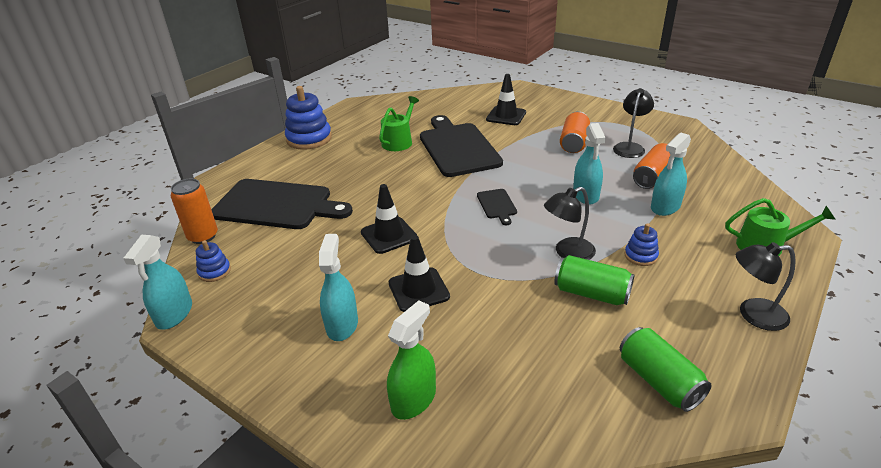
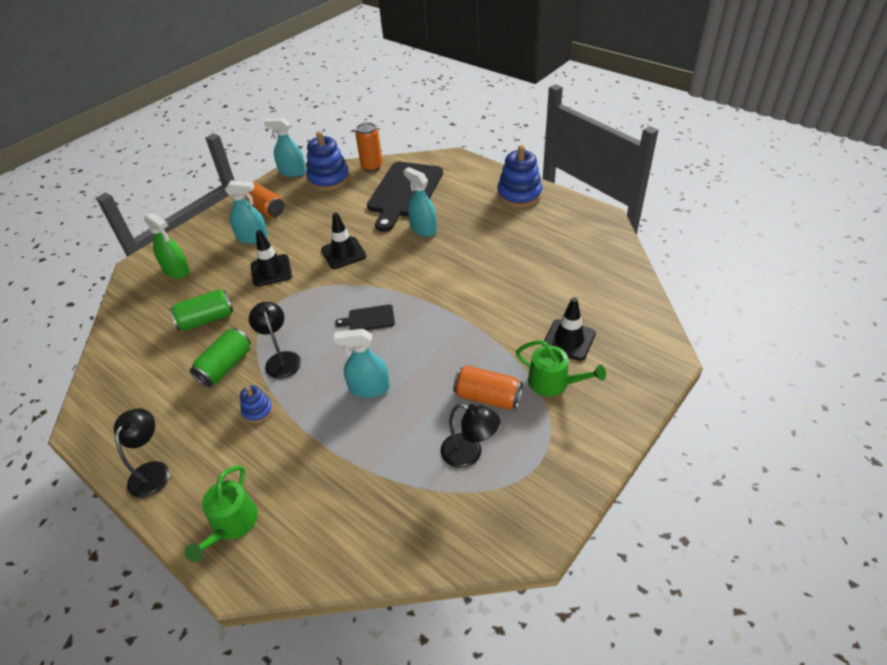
camera: 95 degrees right, 10 degrees up
blue stacking toy [196,240,231,282] -> blue stacking toy [306,131,350,191], size x1.97
green watering can [379,96,419,151] -> green watering can moved to [516,340,606,396]
black cutting board [420,115,503,177] -> none
green can [620,327,711,412] -> green can moved to [169,289,234,331]
orange can [633,143,670,189] -> orange can moved to [245,182,284,218]
turquoise spray bottle [651,133,691,216] -> turquoise spray bottle moved to [404,167,437,237]

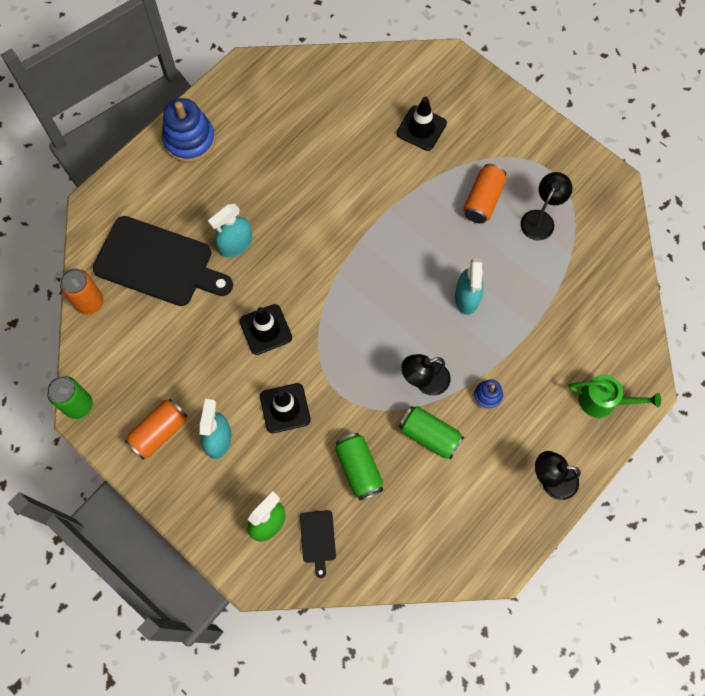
camera: 90 degrees left, 25 degrees up
turquoise spray bottle [264,118,306,177] -> green can [47,376,93,419]
blue stacking toy [306,131,350,191] -> none
black cutting board [335,305,395,330] -> black cutting board moved to [300,510,336,578]
green watering can [516,340,606,396] -> none

